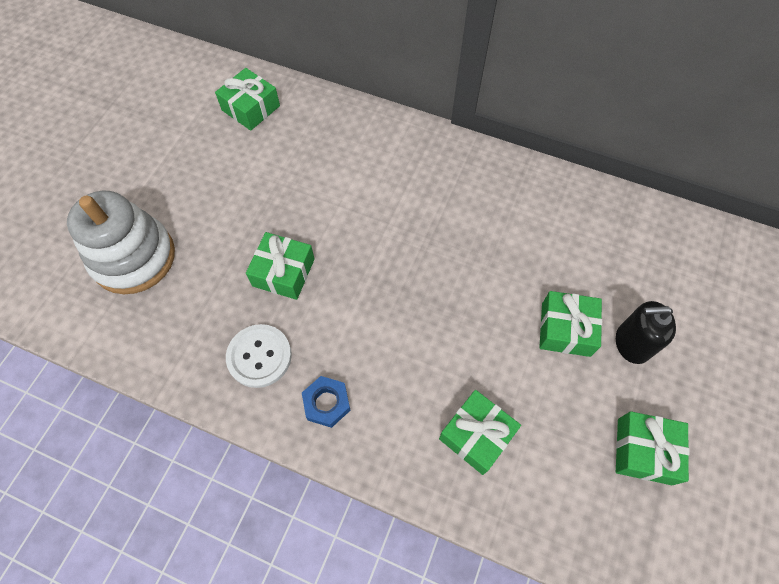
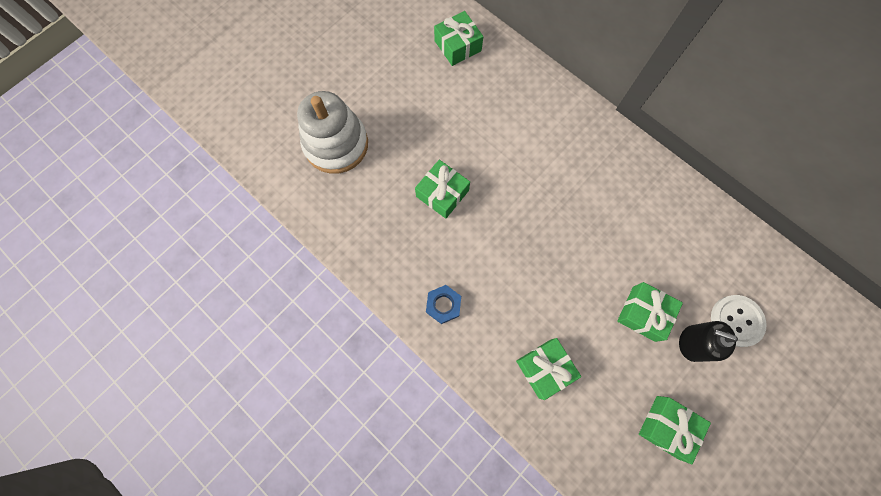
camera: 20 degrees right, 10 degrees up
white button [226,324,292,388] -> white button moved to [711,295,767,347]

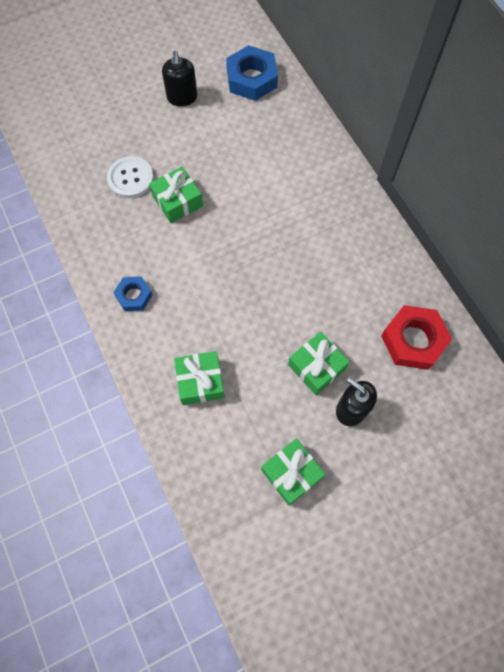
camera: 20 degrees right, 5 degrees down
white stacking toy [297,91,368,174] -> none
green gift [434,11,483,66] -> blue nut [226,45,278,101]
white button [711,295,767,347] -> white button moved to [107,156,154,198]
none -> black soap dispenser [162,51,197,106]
none -> red nut [381,305,452,370]

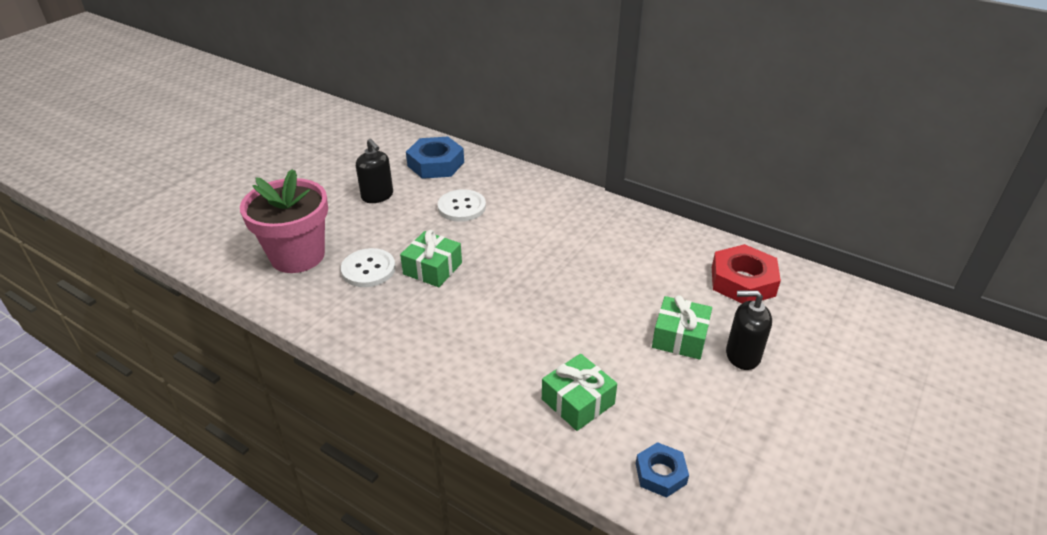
camera: 30 degrees left, 30 degrees down
blue nut [113,276,152,311] -> blue nut moved to [636,442,689,498]
green gift [261,438,326,505] -> none
none -> pink flower pot [240,169,328,273]
none -> white button [438,189,486,222]

